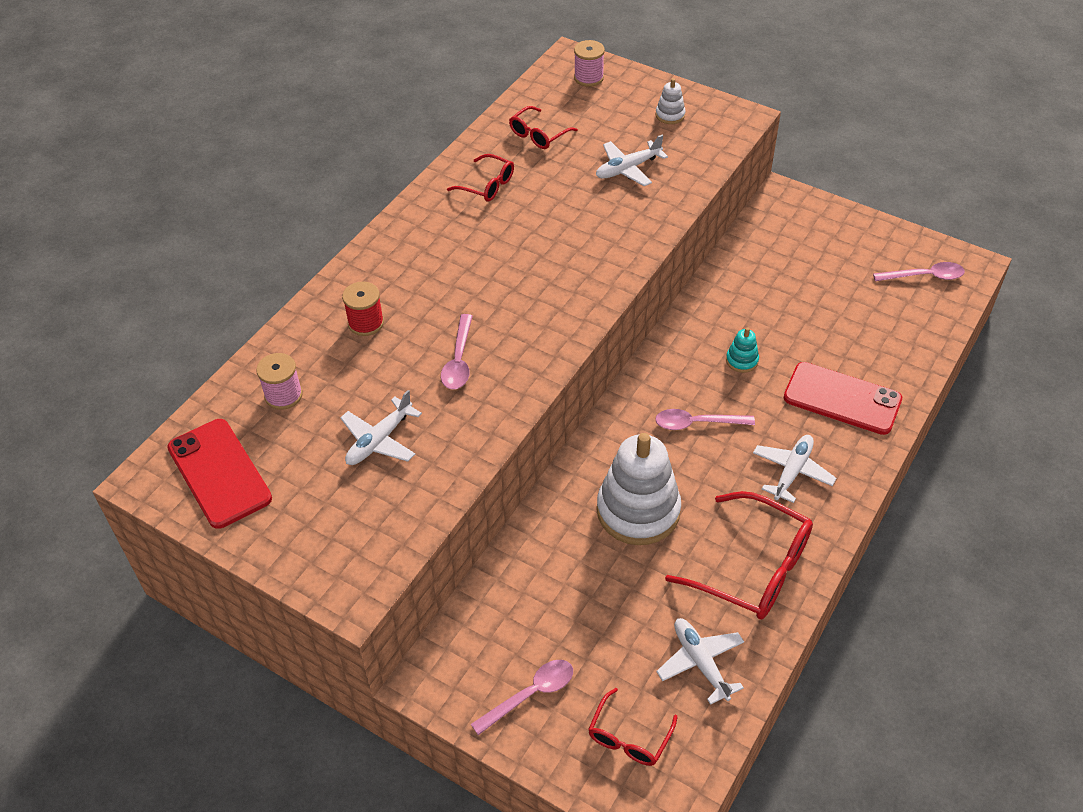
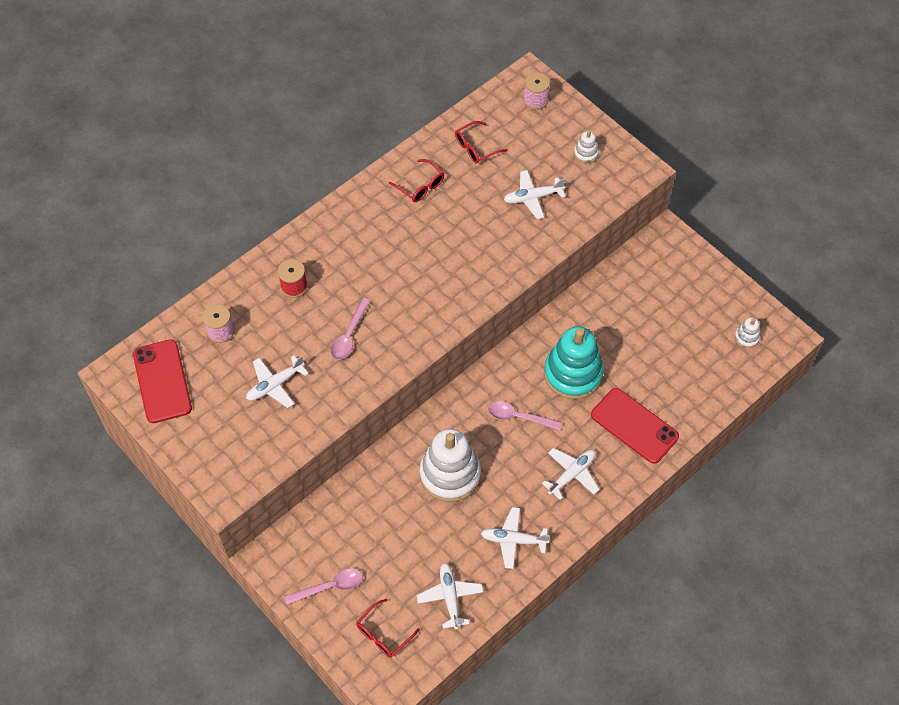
camera: 15 degrees right, 10 degrees up
red glasses [665,491,813,620] -> white plane [481,507,550,569]
turquoise stacking toy [726,327,759,373] -> turquoise stacking toy [544,326,604,400], size x2.33
pink spoon [873,262,965,281] -> white stacking toy [734,318,760,348]

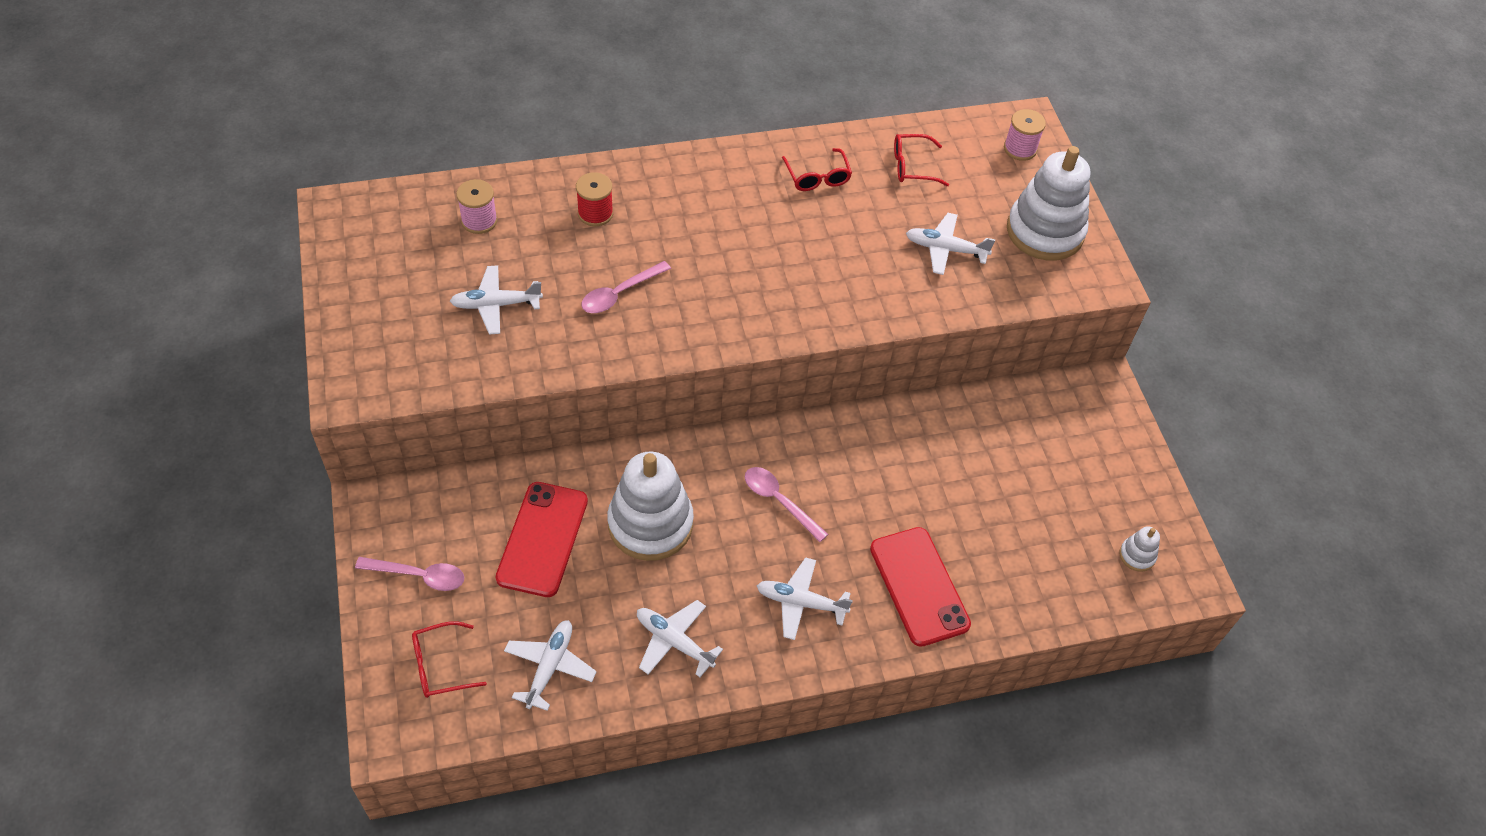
camera: 25 degrees right, 5 degrees down
red phone [133,339,192,423] -> red phone moved to [495,482,588,597]
white plane [542,448,600,500] -> white plane turned 150 degrees counterclockwise [757,557,853,640]
turquoise stacking toy [544,326,604,400] -> none
white stacking toy [574,131,599,163] -> white stacking toy [1007,146,1090,261], size x2.33

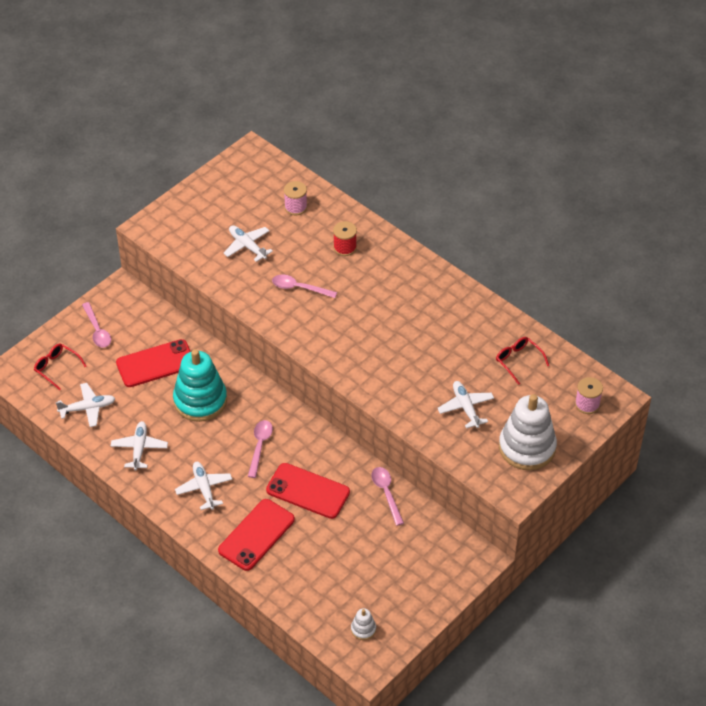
camera: 60 degrees right, 5 degrees down
white stacking toy [607,451,694,561] -> turquoise stacking toy [173,349,227,422]
red glasses [782,148,852,191] -> none
none -> red phone [266,463,350,519]
none -> pink spoon [371,467,404,526]

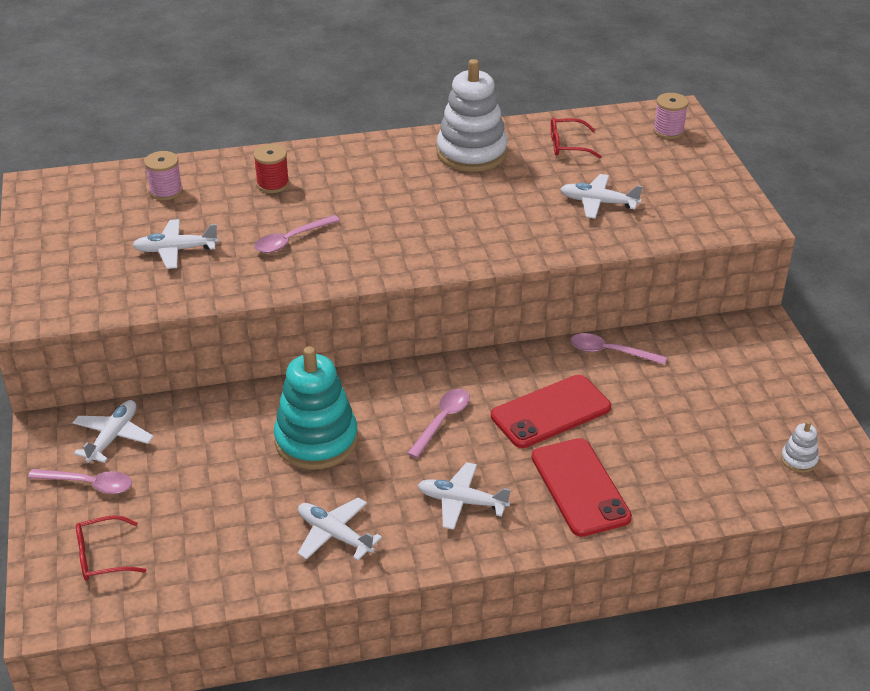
camera: 55 degrees left, 10 degrees down
white plane [56,383,116,427] -> white plane moved to [73,400,154,463]
red phone [116,339,191,387] -> none
pink spoon [248,420,273,478] -> pink spoon turned 75 degrees clockwise [407,389,470,458]
white stacking toy [499,394,557,470] -> white stacking toy moved to [437,59,508,172]

